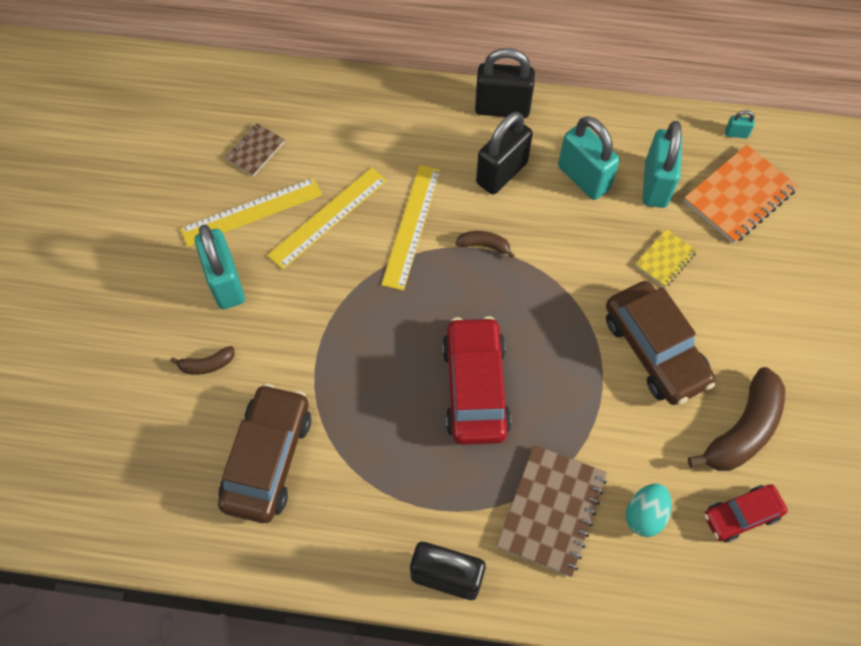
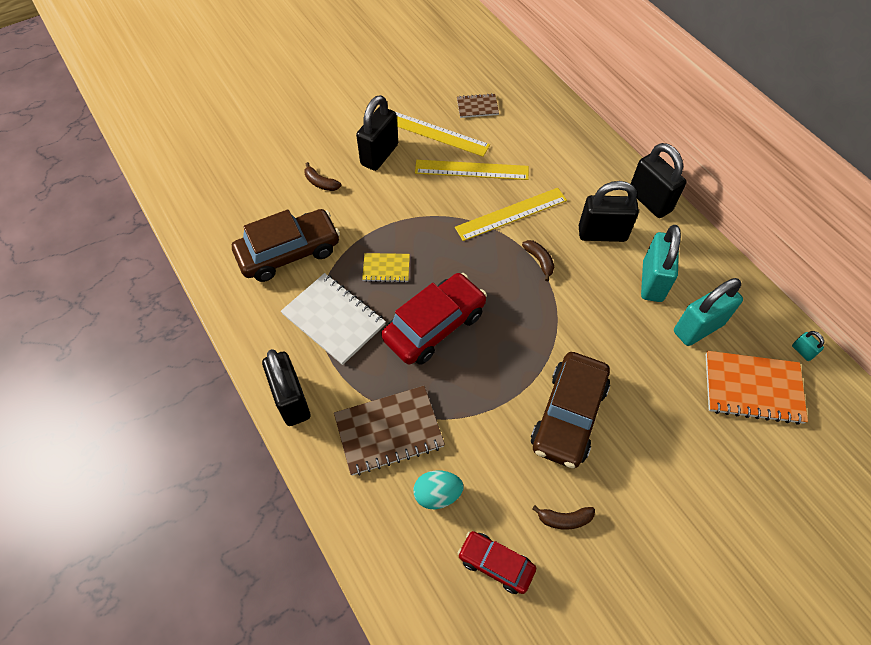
camera: 50 degrees right, 5 degrees down
turquoise padlock [195,224,245,309] -> black padlock [356,95,398,171]
yellow notebook [635,229,697,287] -> yellow notebook moved to [362,253,410,283]
brown banana [688,367,785,471] -> brown banana [532,505,595,530], size x0.48
none -> white notebook [281,273,386,365]

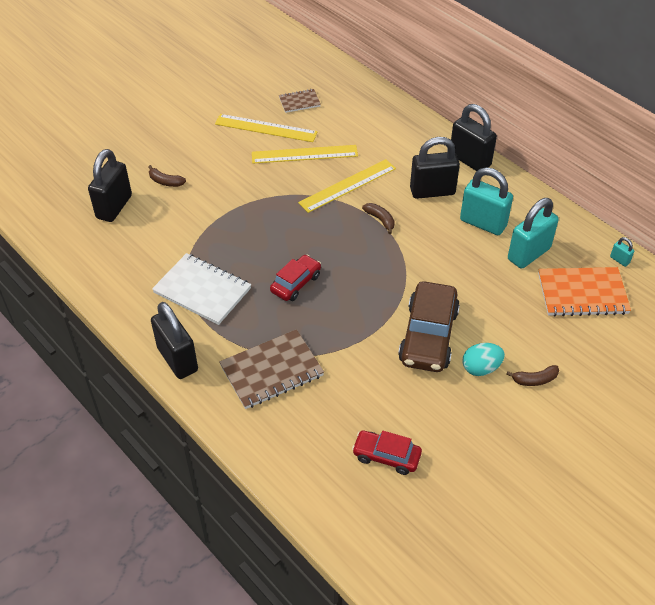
camera: 10 degrees left, 10 degrees down
brown car [232,209,340,282] -> none
black padlock [356,95,398,171] -> black padlock moved to [88,149,132,222]
yellow notebook [362,253,410,283] -> none
red car [381,273,487,365] -> red car [270,255,321,301], size x0.58
turquoise egg [413,470,463,509] -> turquoise egg moved to [463,343,505,376]
brown banana [532,505,595,530] -> brown banana moved to [506,365,559,386]
turquoise padlock [641,225,681,302] -> turquoise padlock turned 60 degrees counterclockwise [460,167,513,235]

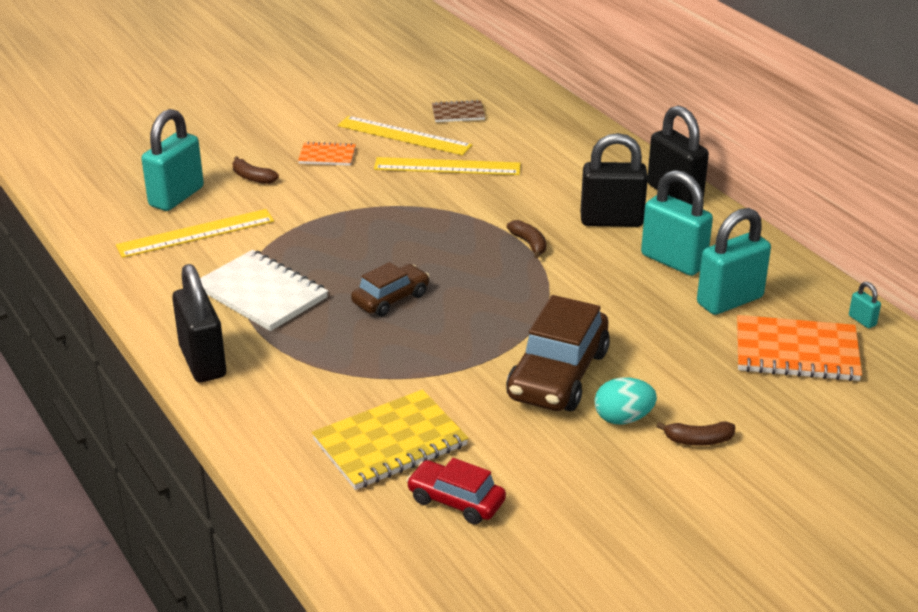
camera: 10 degrees right, 15 degrees down
black padlock [88,149,132,222] -> turquoise padlock [142,109,204,211]
brown notebook [219,329,324,409] -> none
red car [270,255,321,301] -> brown car [351,262,430,317]
yellow ruler [298,159,396,213] -> yellow ruler moved to [116,209,274,258]
none -> orange notebook [298,141,356,166]
none -> yellow notebook [312,389,468,490]

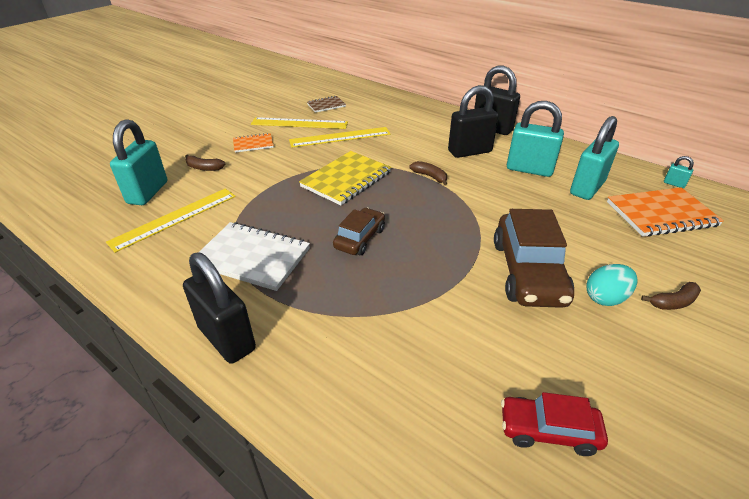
camera: 20 degrees left, 5 degrees up
yellow notebook [312,389,468,490] -> yellow notebook moved to [299,151,391,205]

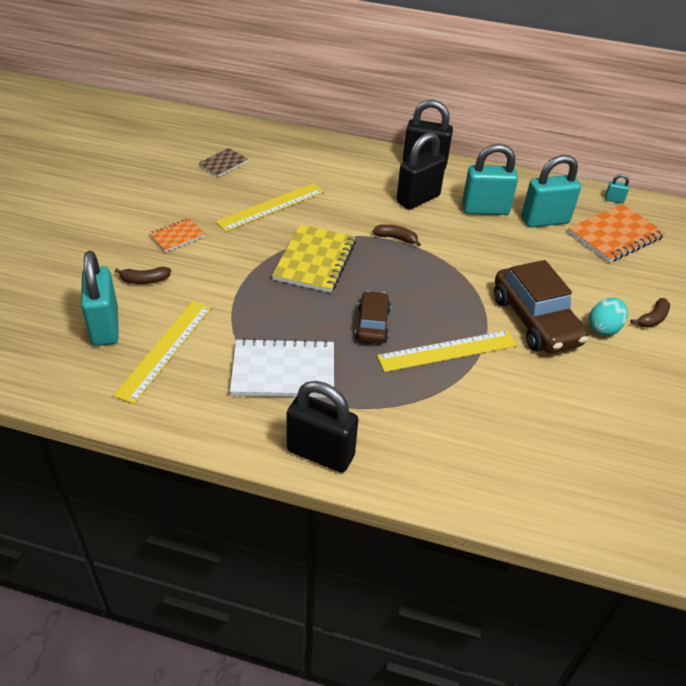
camera: 25 degrees left, 5 degrees up
yellow ruler [251,117,348,129] -> yellow ruler moved to [377,330,517,372]
red car [501,392,608,456] -> none
turquoise padlock [570,116,619,200] -> turquoise padlock turned 60 degrees clockwise [521,155,581,227]

